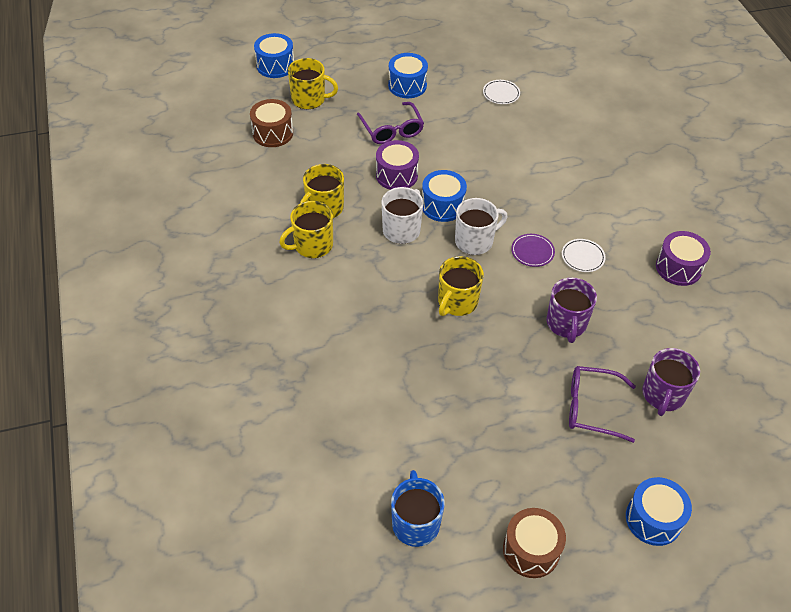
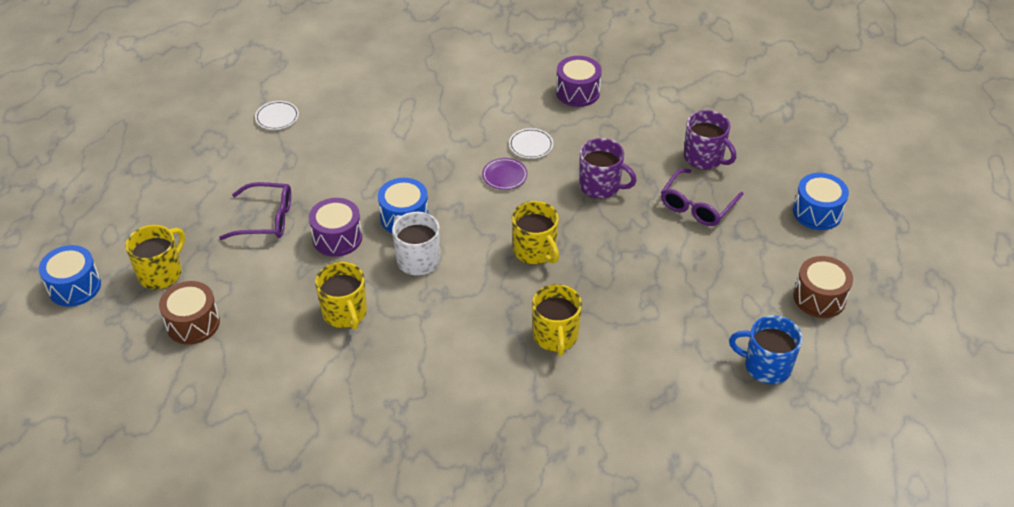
camera: 65 degrees left, 5 degrees down
yellow mug [279,201,333,258] -> yellow mug moved to [532,284,582,356]
blue drum [388,53,428,98] -> none
white mug [455,198,508,255] -> none

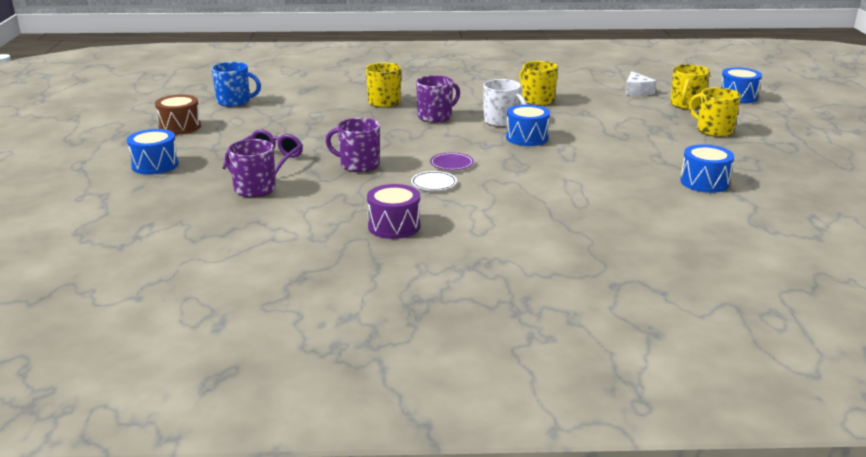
camera: 170 degrees right, 20 degrees down
brown drum [159,281,220,345] -> white cheese [625,71,656,96]
purple glasses [219,182,291,240] -> none
white plate [255,101,299,130] -> blue drum [680,144,734,193]
purple drum [309,198,362,257] -> none
yellow mug [512,201,559,265] -> yellow mug moved to [689,87,741,137]
none -> purple mug [416,75,460,123]

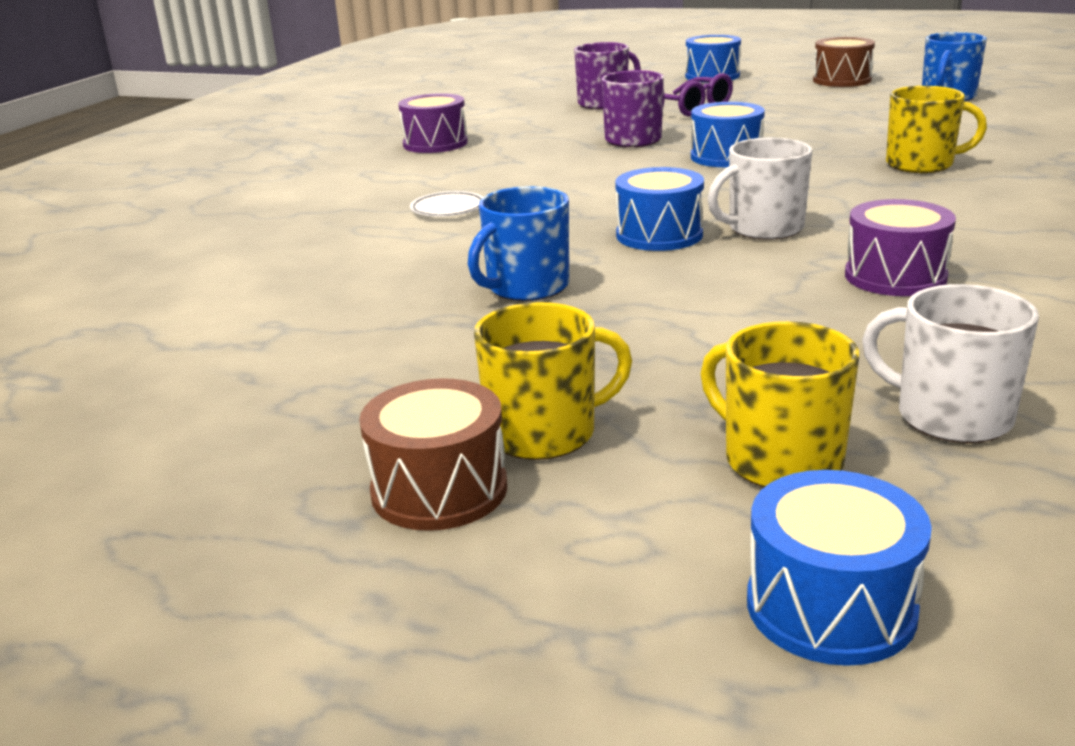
camera: 115 degrees right, 0 degrees up
white plate [411,171,457,191] -> white plate moved to [410,191,483,217]
purple mug [416,75,460,123] -> none
purple plate [430,152,474,170] -> none
yellow mug [519,61,558,106] -> purple drum [845,199,956,296]
white cheese [625,71,656,96] -> white mug [862,284,1039,443]
blue drum [680,144,734,193] -> blue drum moved to [691,102,765,167]
none -> brown drum [359,378,507,531]
none -> blue mug [468,186,569,301]

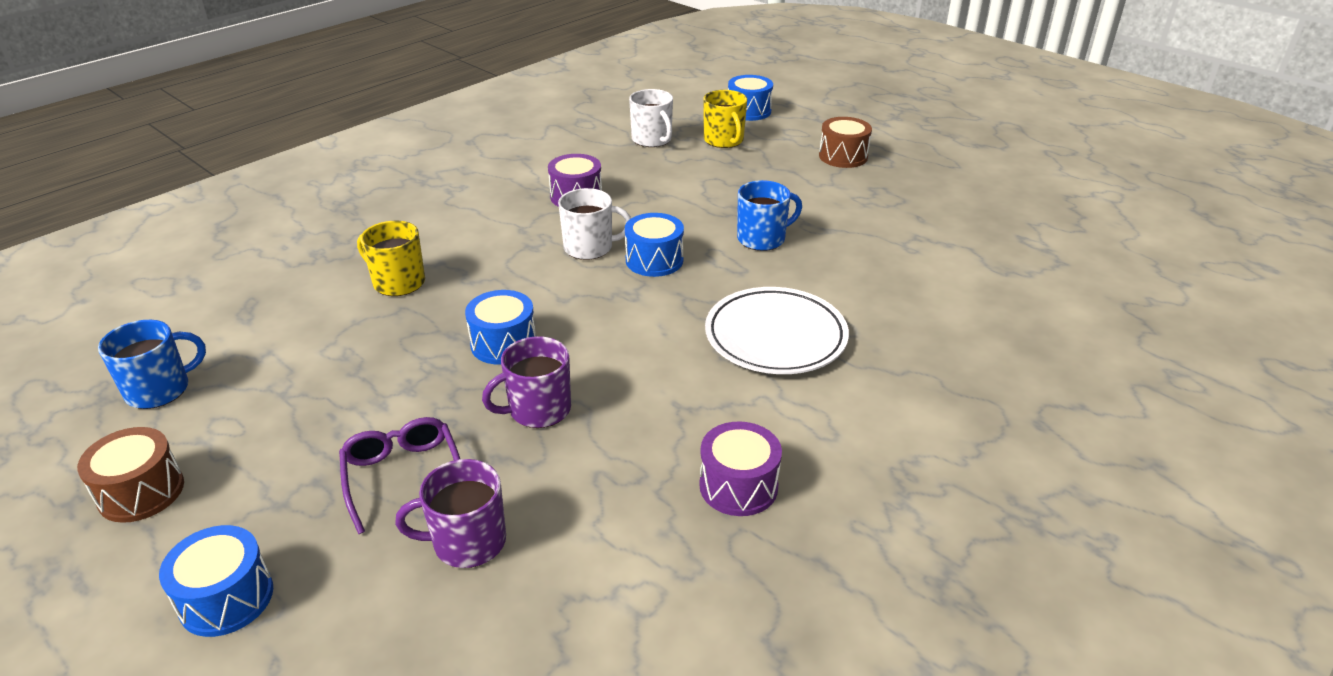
camera: 160 degrees left, 10 degrees up
white plate [410,191,483,217] -> white plate [705,287,849,374], size x2.27
yellow mug [474,302,632,460] -> none

